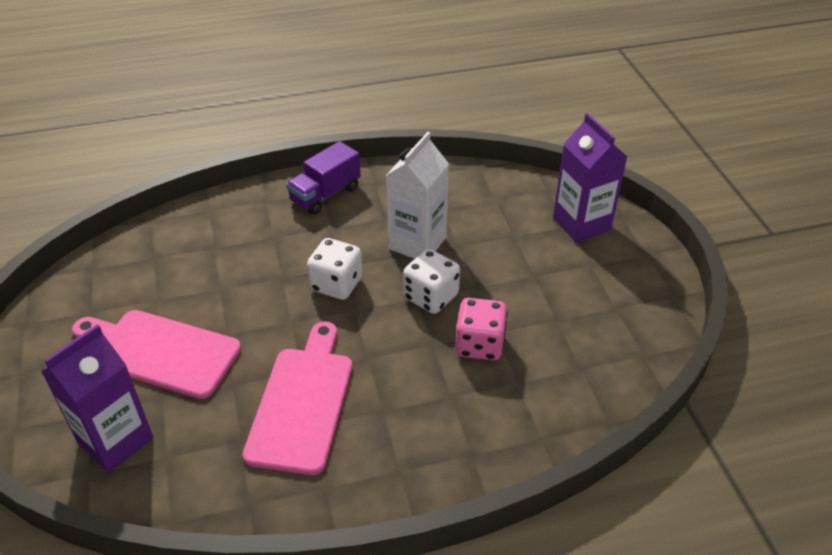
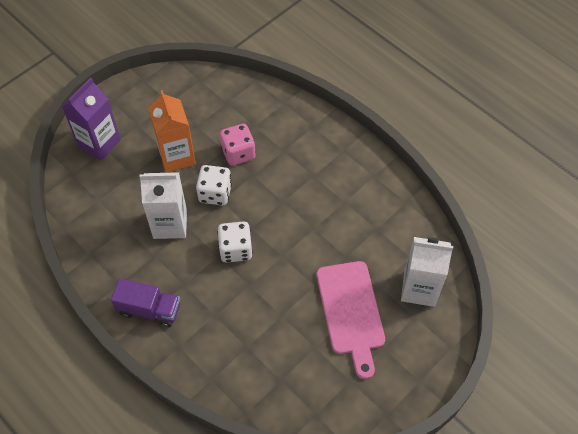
camera: 120 degrees left, 15 degrees up
purple carton [41,324,153,472] -> white carton [401,237,453,307]
pink cutting board [243,321,352,475] -> none
none -> orange carton [148,90,196,173]

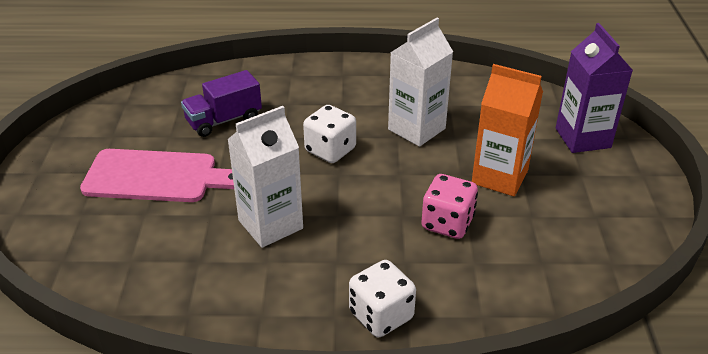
camera: 135 degrees right, 20 degrees down
purple truck [111,278,180,327] -> purple truck moved to [181,70,262,137]
white dice [196,165,232,206] -> white dice moved to [349,260,416,337]
pink cutting board [316,261,385,379] -> pink cutting board turned 150 degrees clockwise [80,149,234,202]
white carton [401,237,453,307] -> white carton moved to [227,106,303,248]

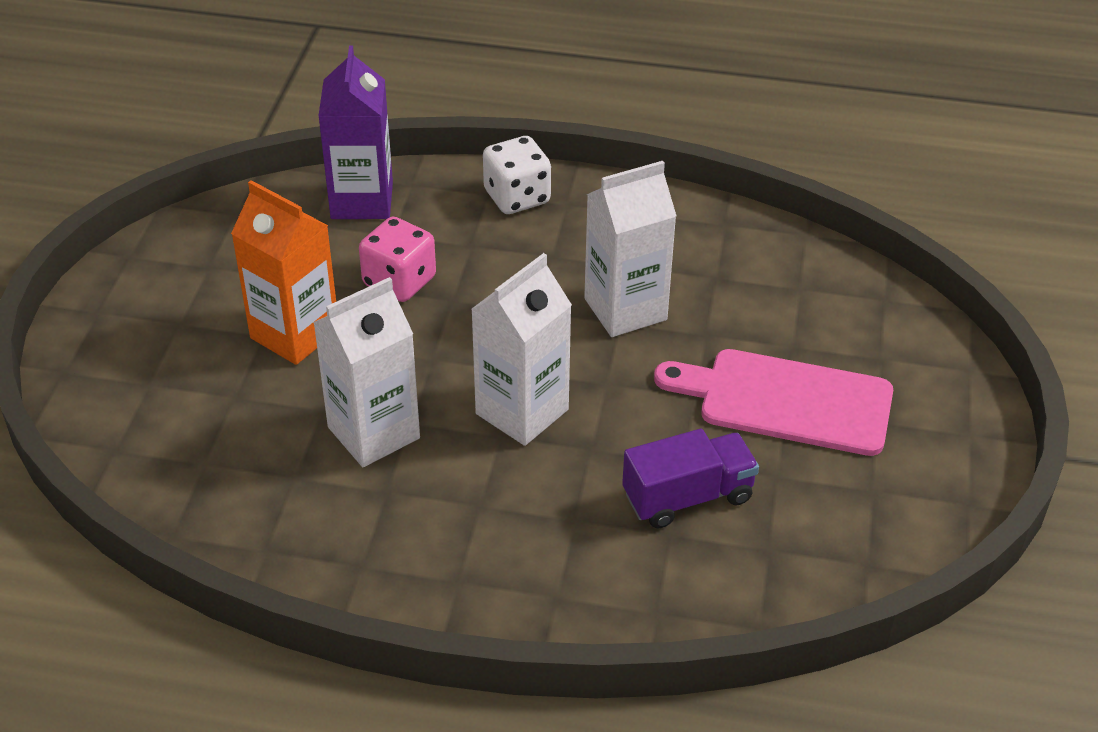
camera: 170 degrees left, 5 degrees up
white dice [303,105,356,163] -> white carton [471,253,572,446]
purple carton [556,23,633,153] -> purple carton moved to [318,45,393,219]

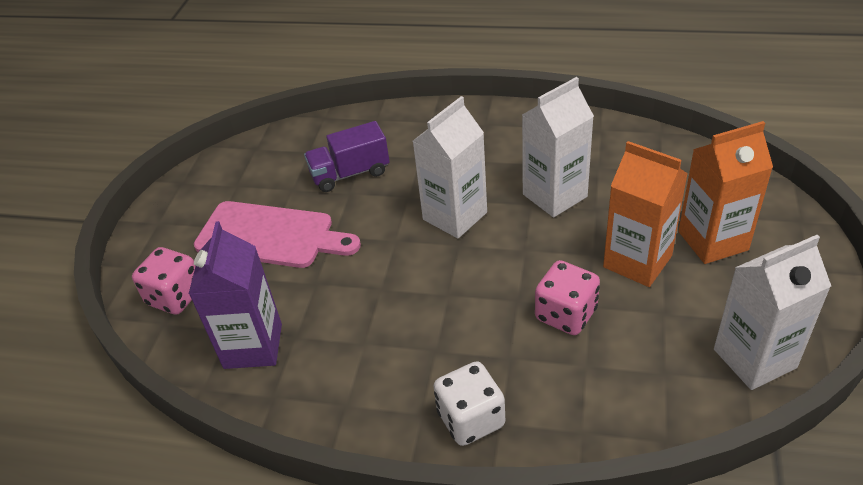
camera: 175 degrees left, 0 degrees up
purple carton [318,45,393,219] -> purple carton moved to [189,221,282,369]
white carton [584,161,676,337] -> white carton moved to [714,235,831,390]
none -> pink dice [132,247,196,315]
none -> orange carton [679,121,773,264]

